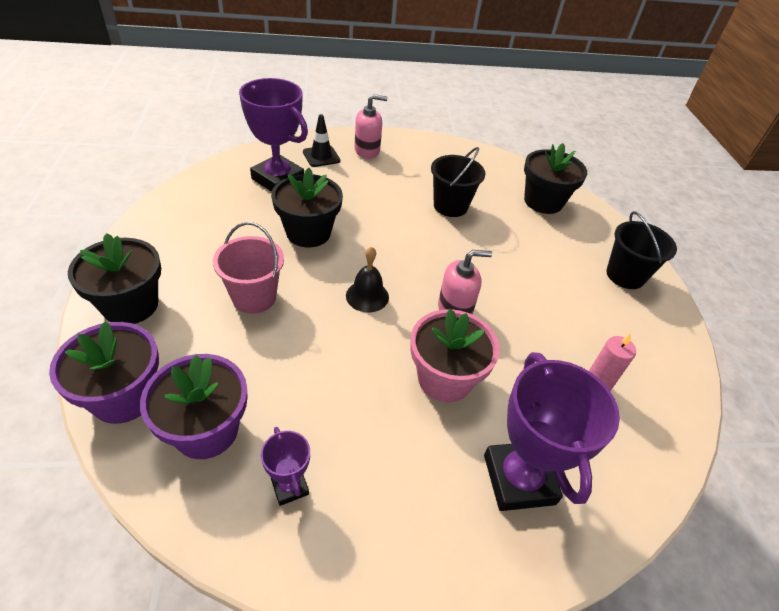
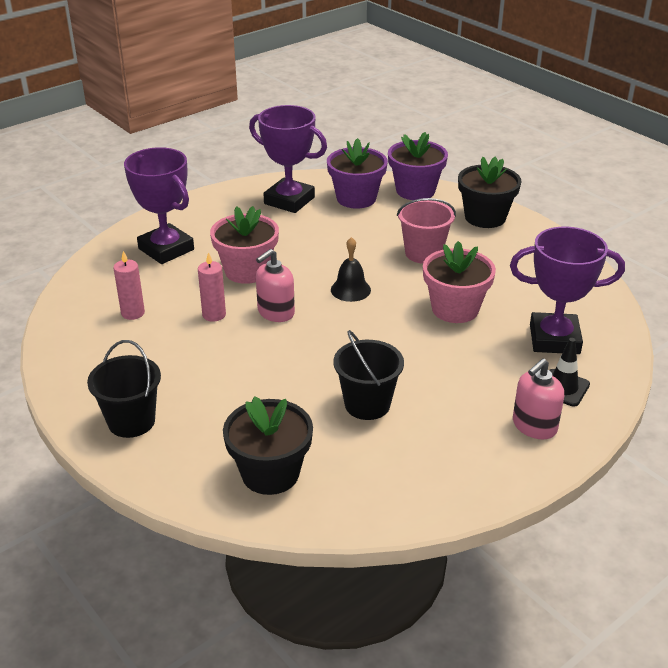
camera: 150 degrees right, 10 degrees down
purple trophy [261,427,310,506] -> purple trophy [249,105,327,213], size x2.05
black flower pot [271,168,343,247] -> pink flower pot [423,241,496,323]
none -> pink candle [198,252,226,322]

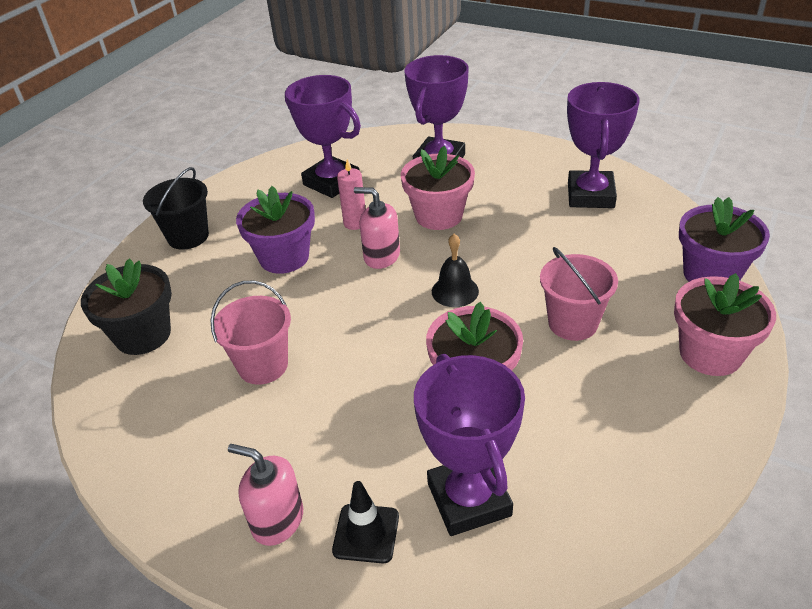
camera: 70 degrees right, 5 degrees up
pink candle [114,251,145,320] -> purple trophy [285,75,361,198]
purple flower pot [327,138,388,209] -> purple flower pot moved to [236,186,315,274]
black bucket [333,330,404,420] -> pink bucket [210,280,291,385]
black flower pot [458,157,521,228] -> pink flower pot [674,273,776,376]

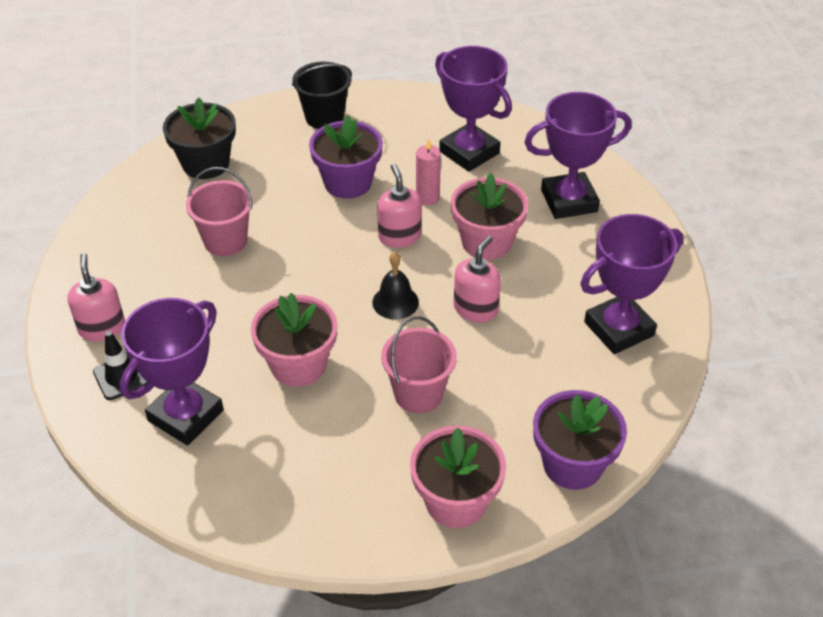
camera: 50 degrees right, 5 degrees up
purple trophy [285,75,361,198] -> purple trophy turned 45 degrees counterclockwise [435,46,512,172]
none -> pink soap dispenser [454,236,501,322]

